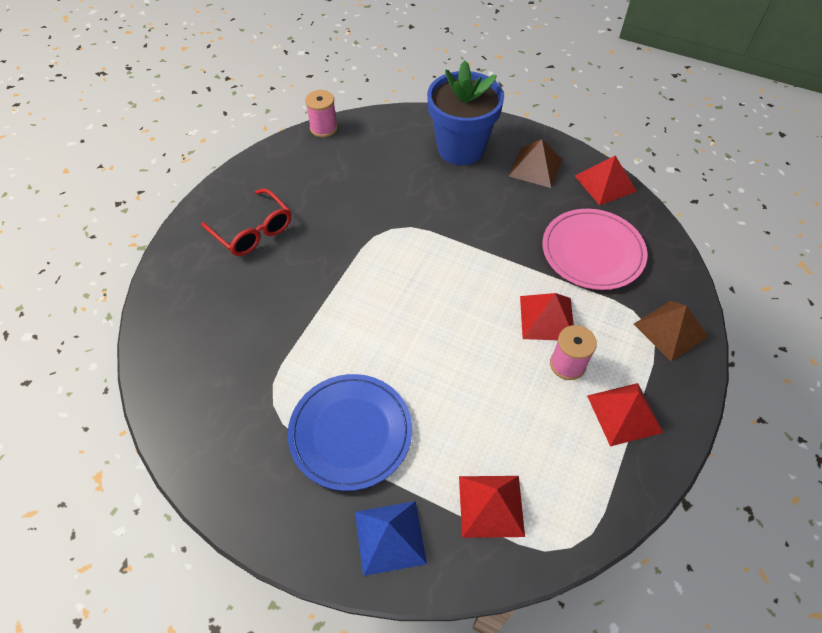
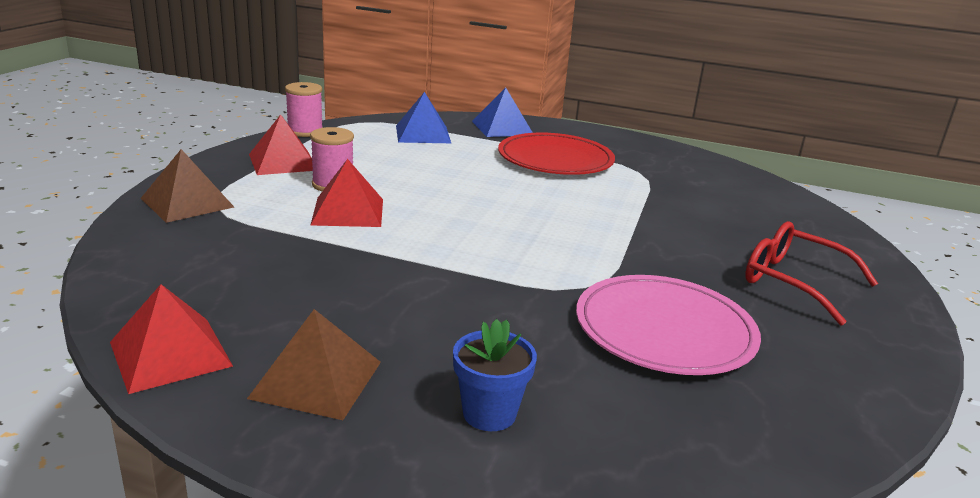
camera: 170 degrees right, 30 degrees down
blue plate [288,374,412,491] -> red plate [498,132,615,175]
pink spool [305,90,338,137] -> pink spool moved to [285,82,323,137]
blue flower pot [427,60,504,165] -> blue flower pot [453,319,537,431], size x0.48
red pyramid [459,476,525,538] -> blue pyramid [396,92,451,143]
pink plate [542,209,648,290] -> pink plate moved to [576,275,761,375]

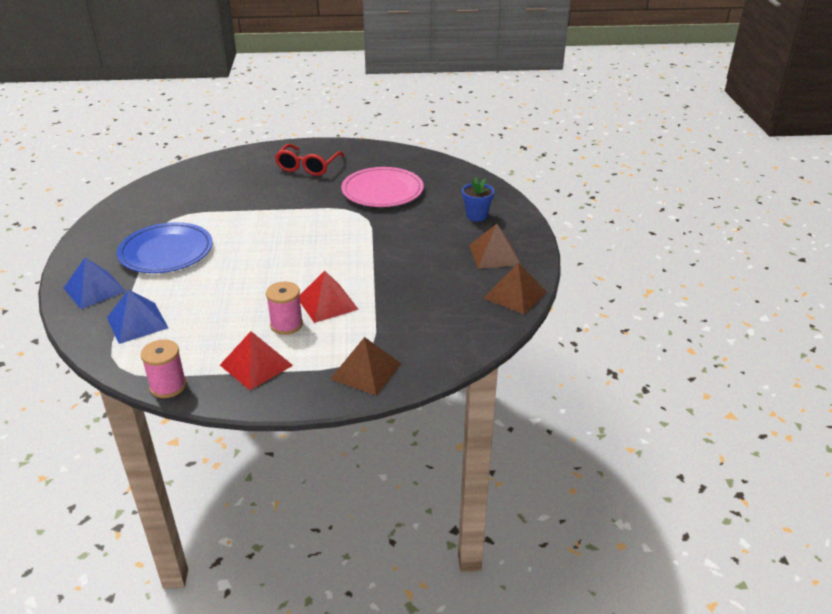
camera: 110 degrees left, 10 degrees up
red pyramid [110,284,233,394] -> brown pyramid [484,263,547,315]
red plate [498,132,615,175] -> blue plate [117,222,213,273]

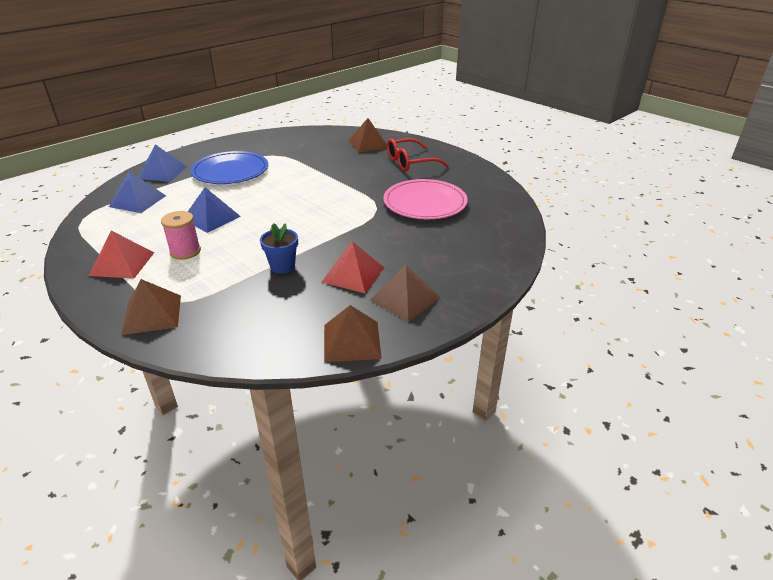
camera: 50 degrees right, 0 degrees up
pink spool [140,339,187,398] -> none
red pyramid [299,271,359,323] -> red pyramid moved to [322,241,384,293]
blue flower pot [462,177,494,221] -> blue flower pot moved to [260,223,298,274]
none -> blue pyramid [188,187,241,233]
none -> brown pyramid [348,118,387,153]

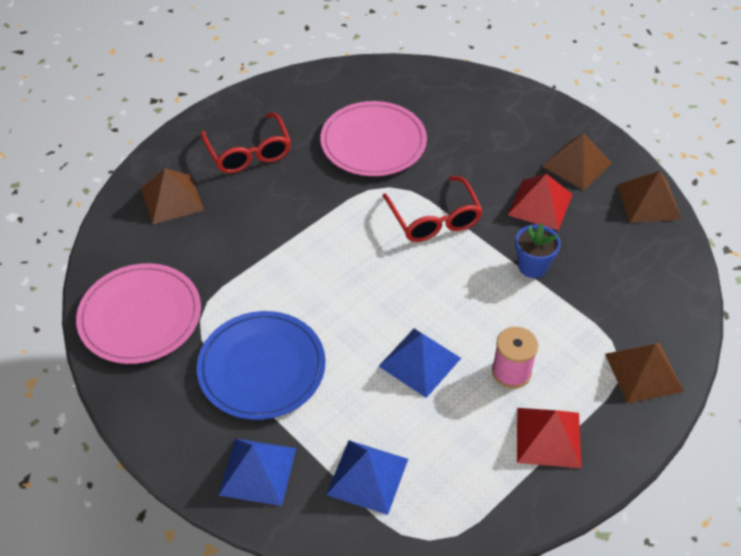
camera: 90 degrees left, 15 degrees up
none -> pink plate [76,263,201,364]
none -> red glasses [383,176,483,242]

